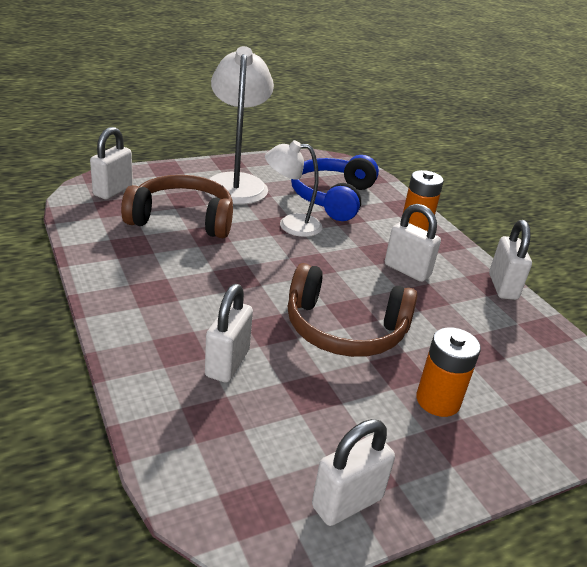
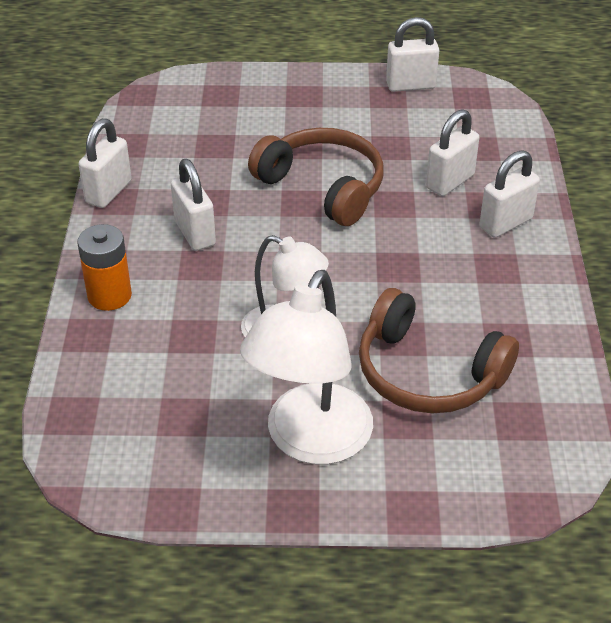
camera: 150 degrees left, 10 degrees up
white padlock [90,127,133,199] -> white padlock moved to [479,150,540,238]
blue headphones [291,155,379,221] -> none
orange battery [416,327,481,417] -> none

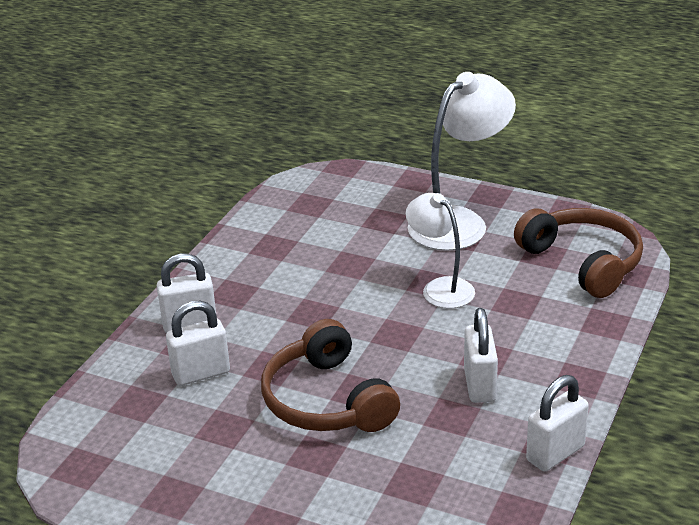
camera: 155 degrees left, 10 degrees down
orange battery [77,224,132,311] -> none
brown headphones [359,288,519,413] -> brown headphones moved to [514,208,643,298]
white padlock [386,17,439,92] -> none

